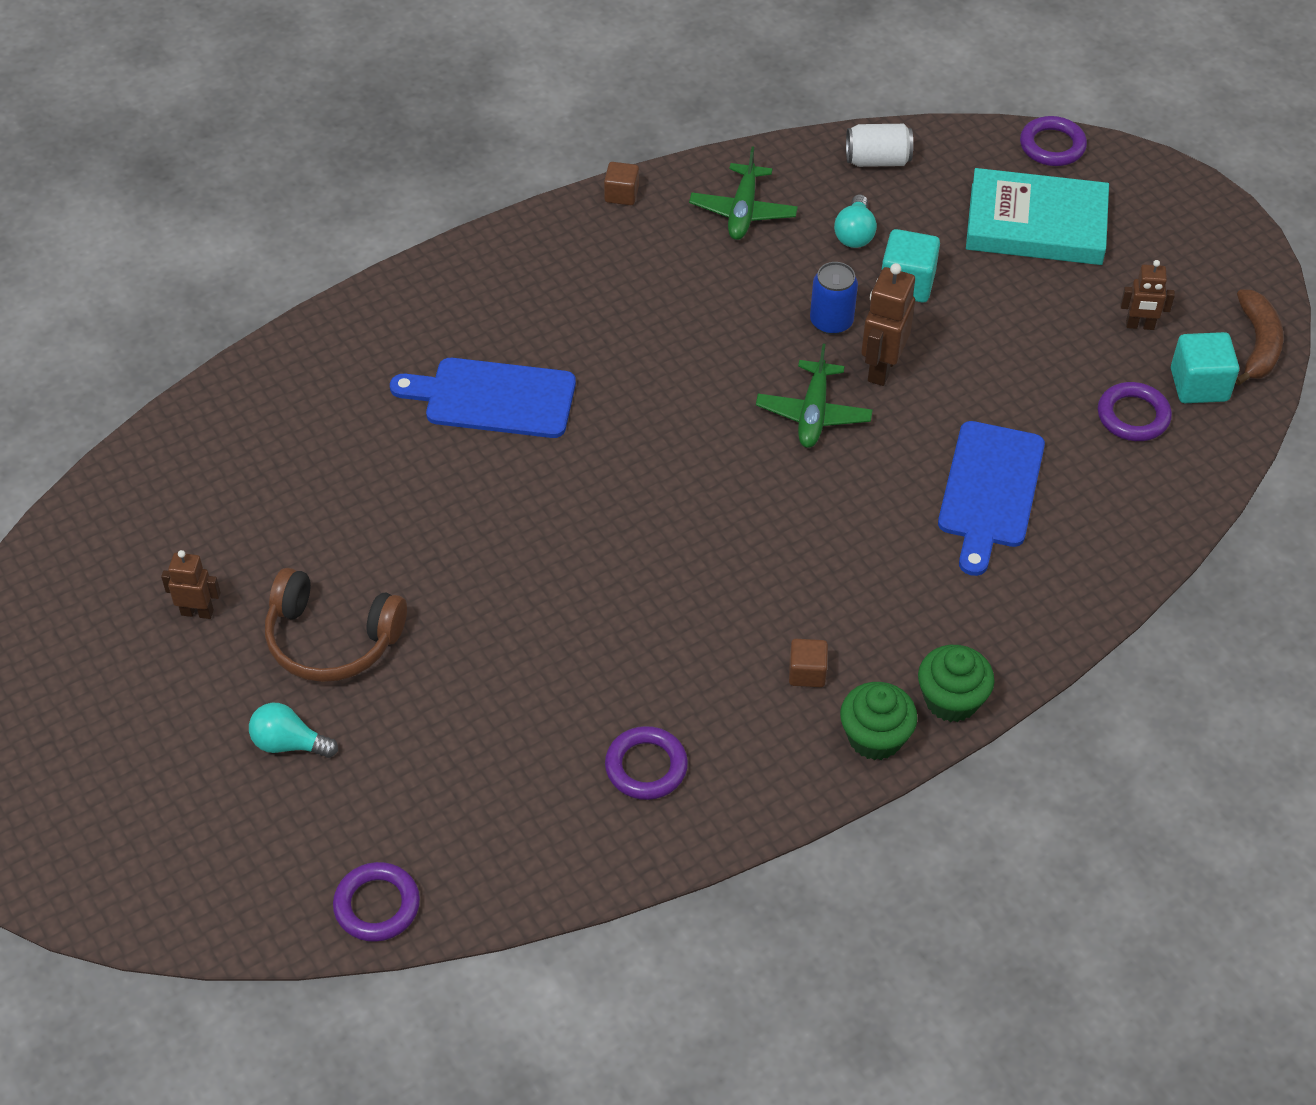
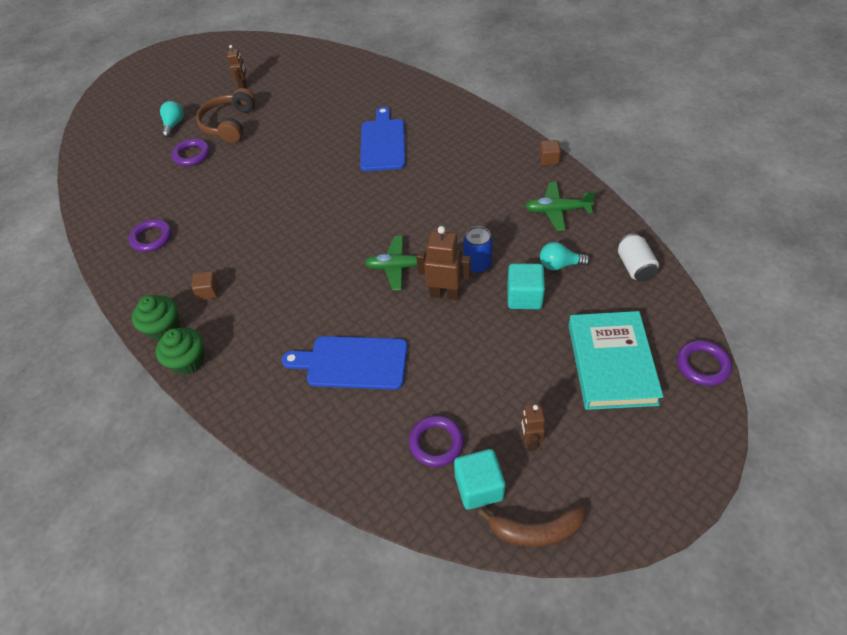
camera: 85 degrees right, 0 degrees up
purple ring [333,862,420,942] -> purple ring moved to [172,139,210,166]

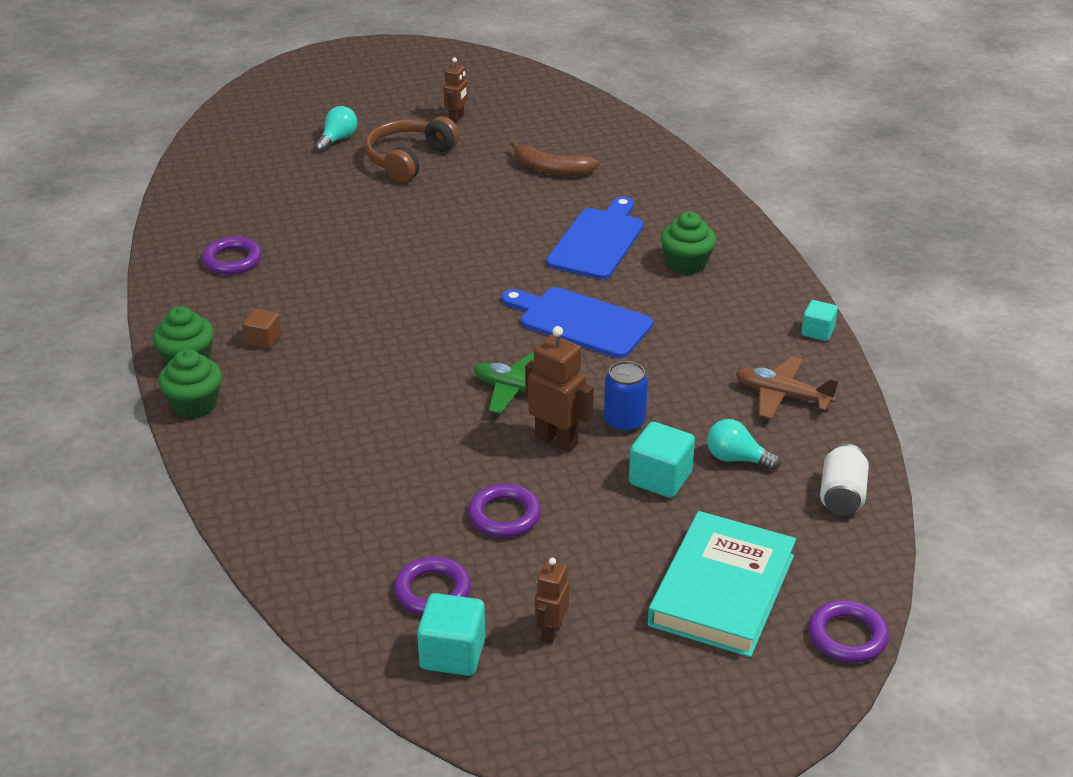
camera: 20 degrees right, 15 degrees down
purple ring [172,139,210,166] -> purple ring moved to [468,484,541,538]
blue cutting board [282,336,408,390] -> blue cutting board moved to [501,287,653,358]
brown banana [478,505,585,547] -> brown banana moved to [511,141,599,176]
green plane [525,182,596,231] -> brown plane [736,356,839,419]
brown cube [539,140,561,165] -> turquoise cube [801,300,838,341]
none -> green cupcake [661,212,716,274]

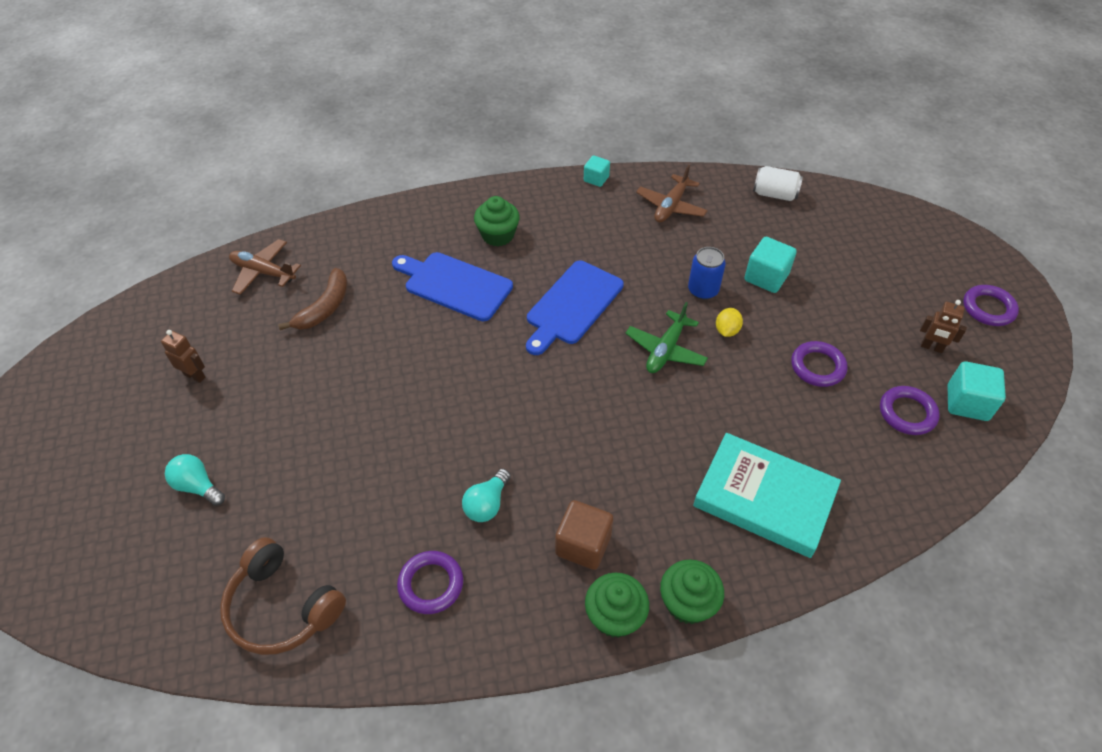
camera: 85 degrees left, 15 degrees up
brown cube [243,309,282,349] -> brown cube [555,500,613,570], size x1.59
brown headphones [365,116,459,183] -> brown headphones moved to [220,537,346,655]
brown robot [525,326,594,452] -> yellow lemon [716,308,743,337]
turquoise book [648,511,796,657] -> turquoise book moved to [693,433,841,558]
turquoise light bulb [707,419,781,471] -> turquoise light bulb moved to [462,469,511,522]
purple ring [809,600,889,663] -> purple ring moved to [963,285,1019,326]
none -> brown plane [229,239,301,295]

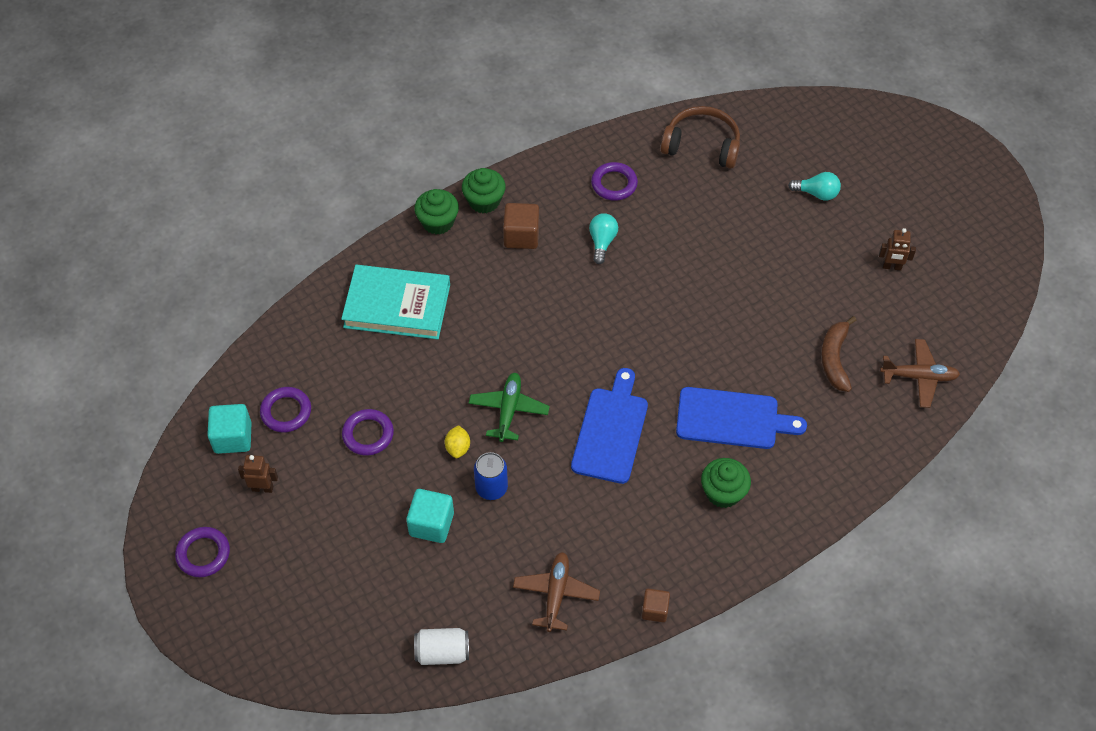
camera: 160 degrees right, 5 degrees up
turquoise cube [584,155,610,187] -> brown cube [642,589,670,622]

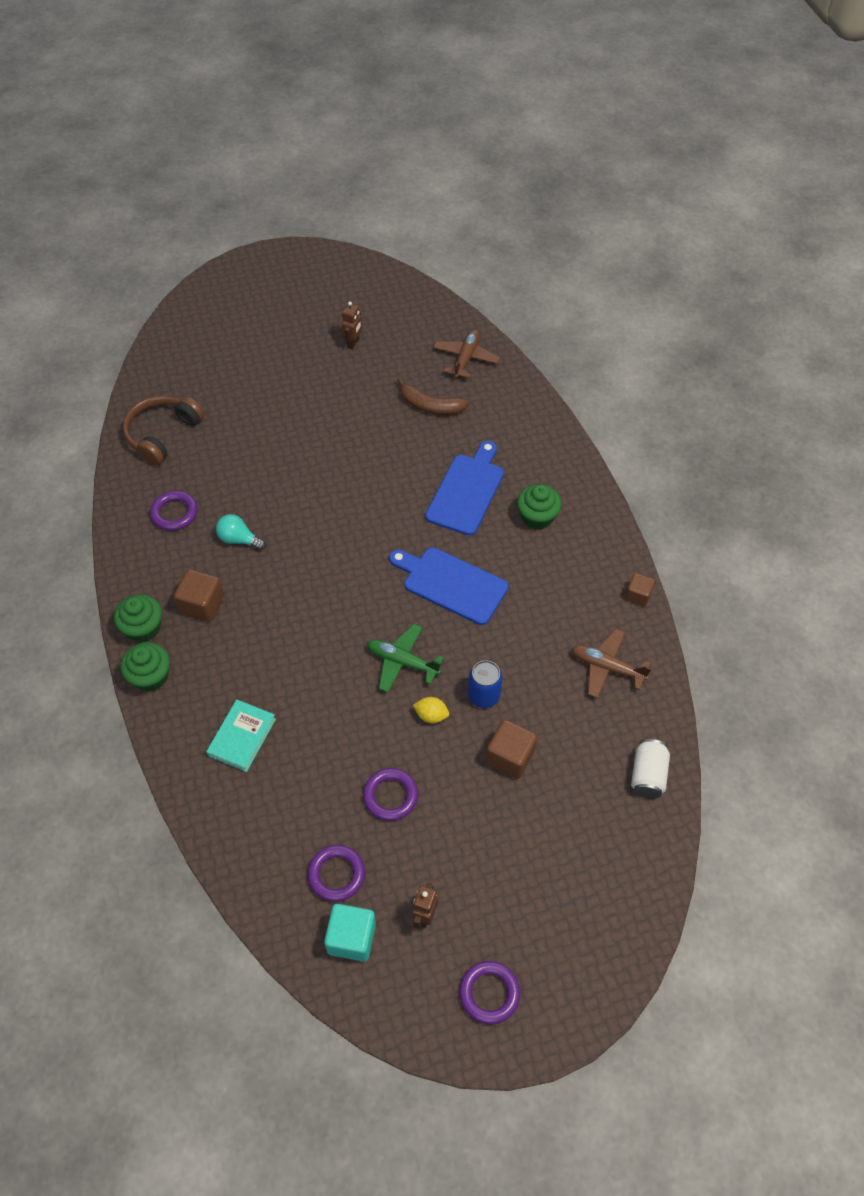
camera: 75 degrees left, 0 degrees up
turquoise book [341,265,450,339] -> turquoise book [206,700,276,772], size x0.60
turquoise cube [406,489,454,543] -> brown cube [486,720,537,779]
turquoise light bulb [788,172,841,201] -> none

